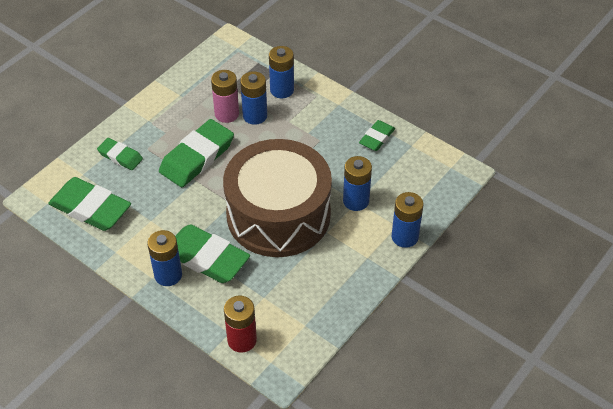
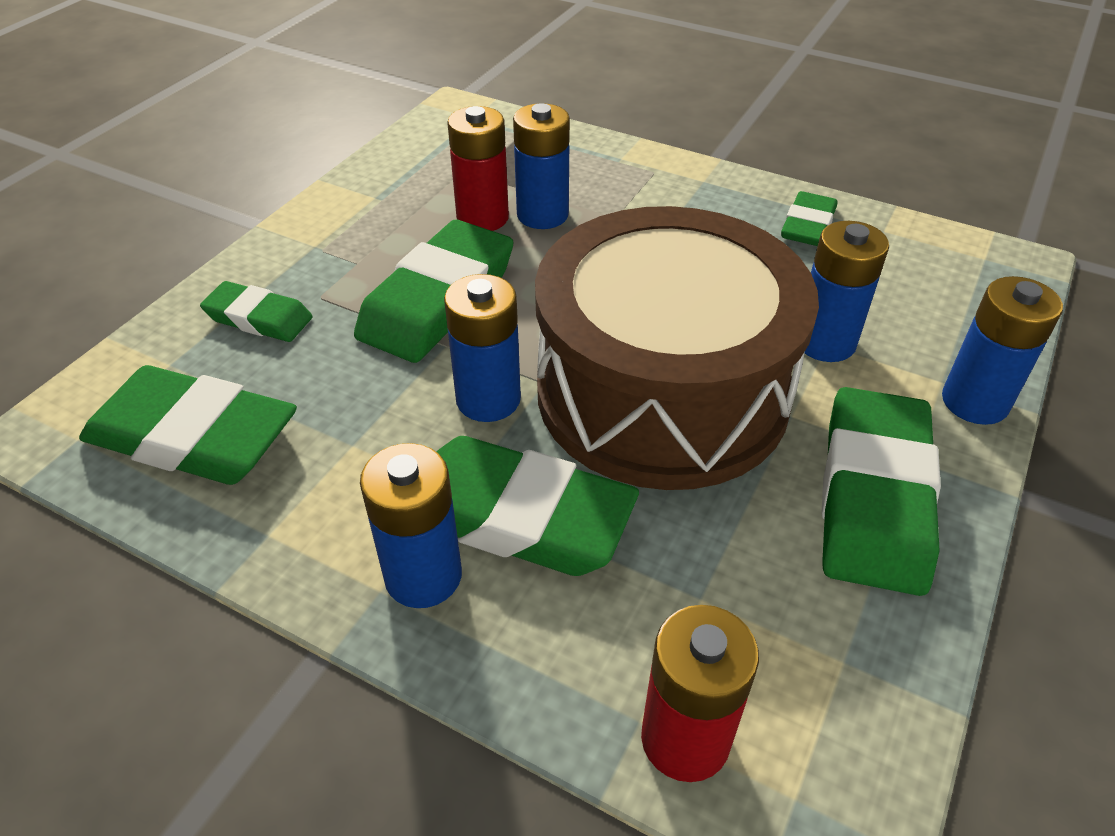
camera: 10 degrees left, 5 degrees down
pink battery [211,70,239,123] -> red battery [447,106,509,231]
blue battery [269,46,294,98] -> blue battery moved to [444,274,521,422]
none -> green eraser [822,387,941,596]

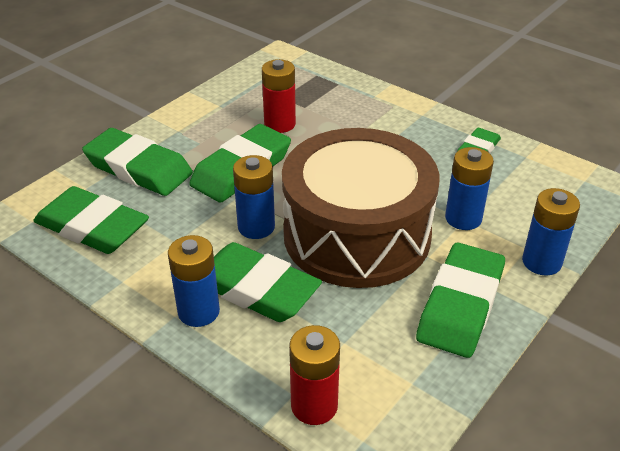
camera: 10 degrees right, 5 degrees down
green eraser [200,281,313,342] -> green eraser [82,128,193,196], size x1.80
blue battery [513,103,570,229] -> none

